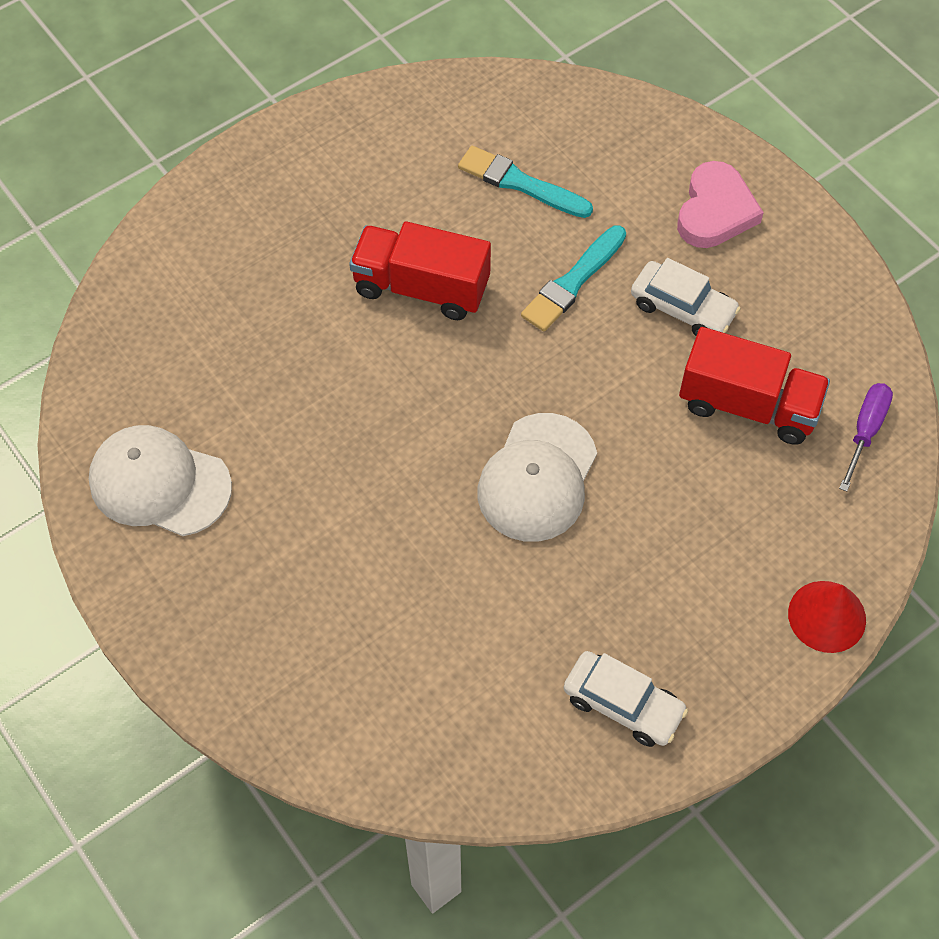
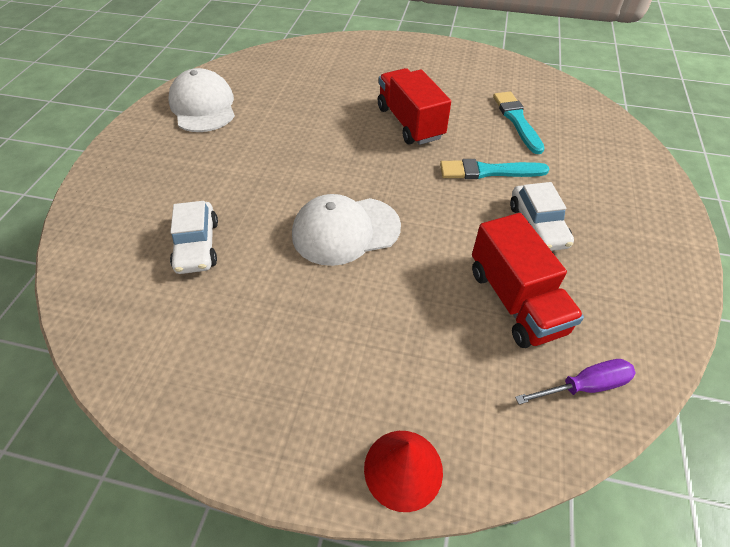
camera: 50 degrees right, 10 degrees down
white car [564,651,688,747] -> white car moved to [170,201,218,274]
pink heart [677,161,764,248] -> none

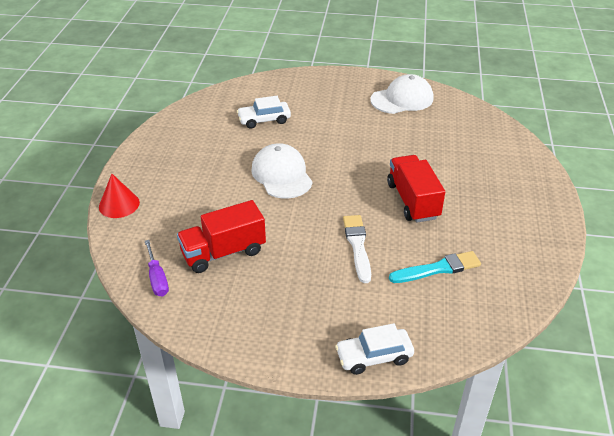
camera: 85 degrees right, 10 degrees down
red truck [378,68,451,145] -> red truck turned 75 degrees counterclockwise [387,155,445,222]
turquoise brush [440,159,550,179] -> white brush [343,215,371,283]
white car [510,182,574,251] -> white car moved to [335,323,414,375]

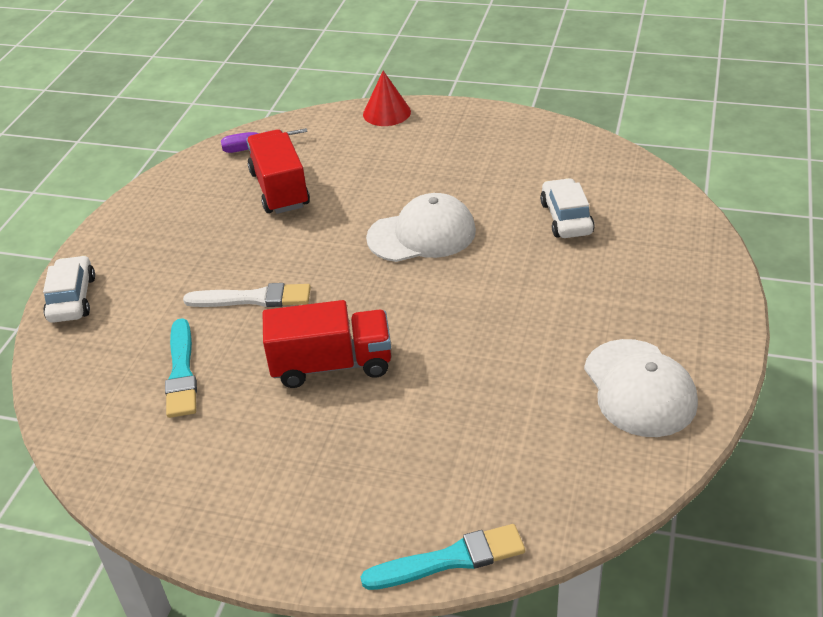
camera: 100 degrees right, 0 degrees up
none -> turquoise brush [361,524,525,590]

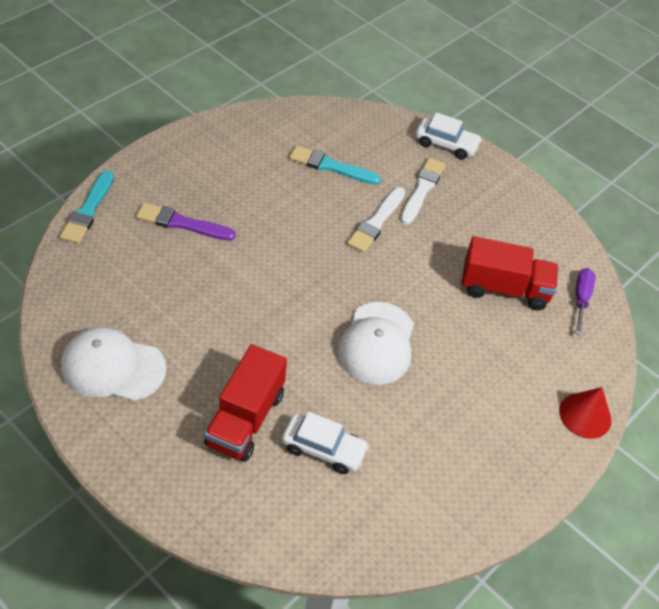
camera: 110 degrees right, 10 degrees up
red truck [263,300,391,388] -> red truck moved to [204,344,287,461]
none -> purple brush [136,202,236,241]
none -> white brush [400,158,446,225]

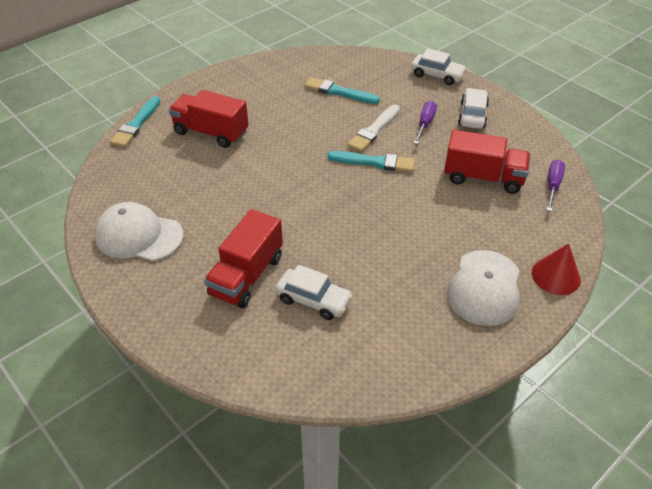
camera: 10 degrees right, 5 degrees down
purple brush [136,202,236,241] -> red truck [169,90,249,148]
white cap [338,302,414,385] -> white cap moved to [447,250,520,326]
white brush [400,158,446,225] -> none
none -> turquoise brush [327,151,415,172]
none -> purple screwdriver [414,101,437,144]
none -> white car [458,88,489,129]

